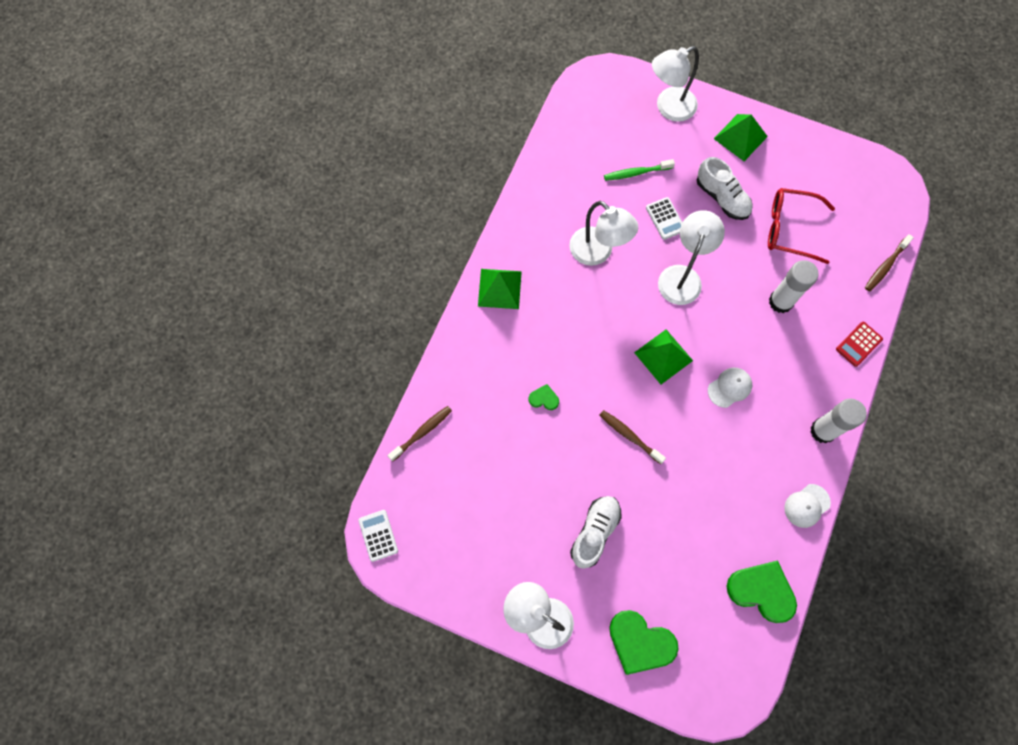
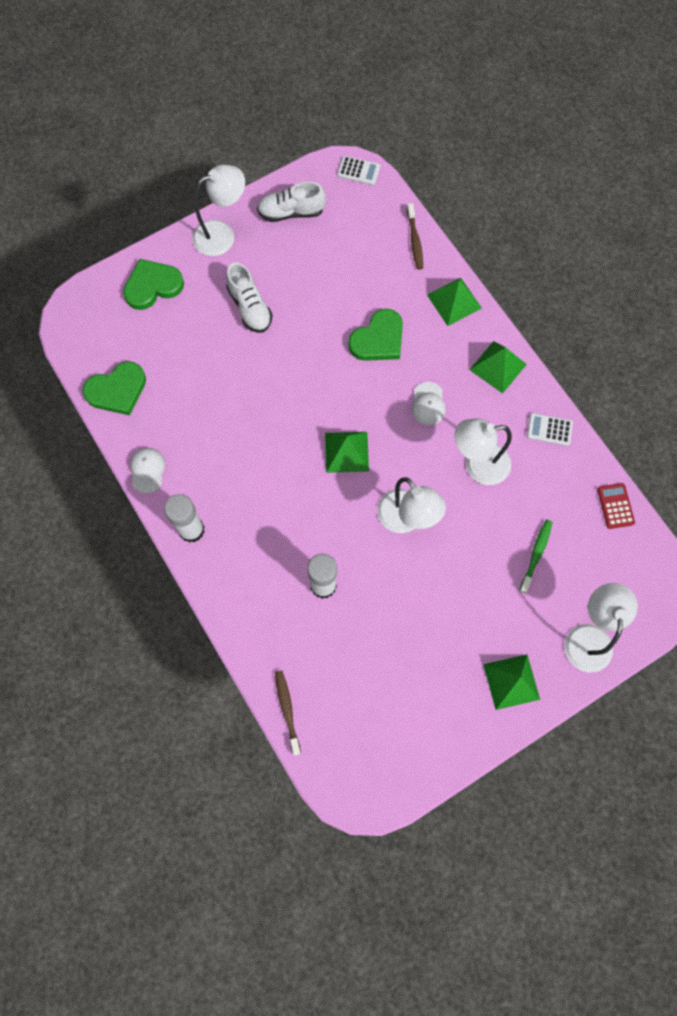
camera: 125 degrees right, 0 degrees up
green heart [529,384,559,410] -> green heart [348,309,403,361], size x2.11
brown toothbrush [600,410,666,464] -> none
white calculator [646,197,683,240] -> white calculator moved to [527,413,573,446]
white shoe [697,157,753,220] -> white shoe moved to [257,181,326,222]
white cap [708,368,752,408] -> white cap moved to [411,382,446,425]
red glasses [768,188,835,264] -> none
red calculator [836,322,883,367] -> red calculator moved to [597,483,635,529]
none -> green pyramid [427,278,482,326]

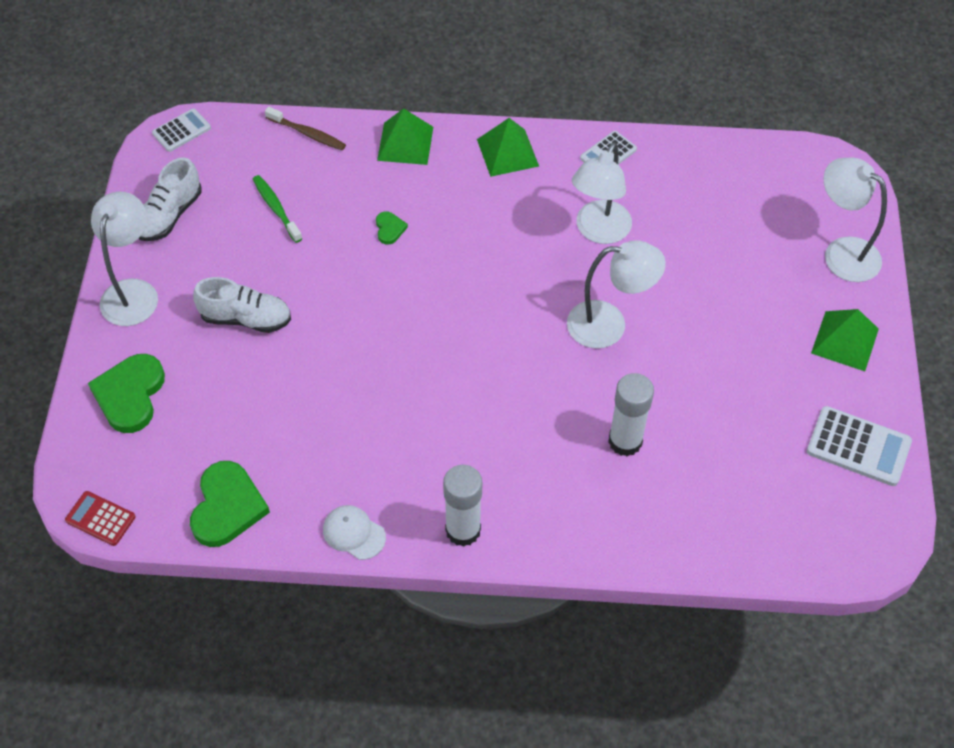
camera: 55 degrees left, 15 degrees down
brown toothbrush [275,671,301,756] -> none
green pyramid [325,432,369,473] -> none
green heart [348,309,403,361] -> green heart [376,211,408,245], size x0.47
white cap [411,382,446,425] -> none
green toothbrush [519,520,553,593] -> green toothbrush moved to [253,175,302,243]
red calculator [597,483,635,529] -> red calculator moved to [65,491,136,546]
none -> white calculator [807,406,912,486]

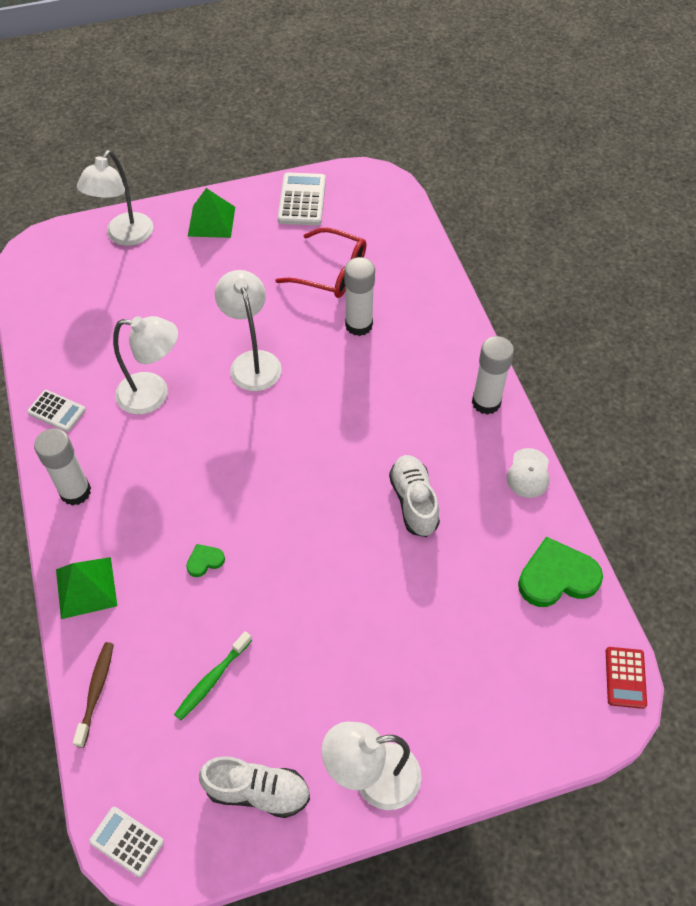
camera: 110 degrees left, 0 degrees up
green heart [88,354,165,433] -> none
white shoe [193,277,291,333] -> white shoe moved to [389,455,440,537]
green pyramid [477,118,539,177] -> white glue stick [34,428,91,506]
none -> red glasses [275,228,366,298]

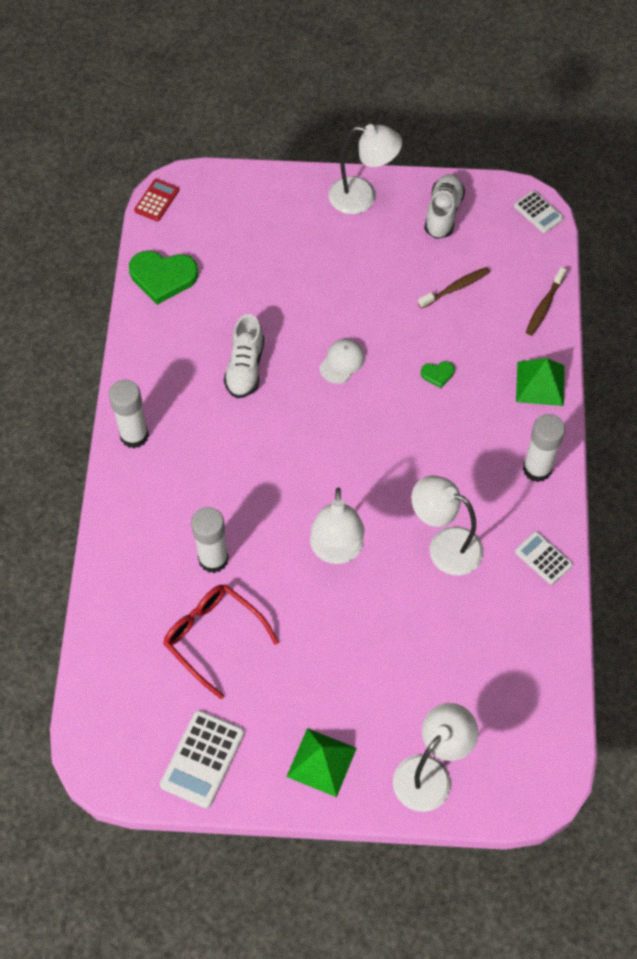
camera: 160 degrees left, 5 degrees up
green toothbrush [174,631,252,720] -> brown toothbrush [418,267,490,309]
white shoe [199,756,310,818] -> white shoe turned 75 degrees clockwise [424,174,465,239]
white cap [507,448,549,498] -> white cap moved to [319,339,365,384]

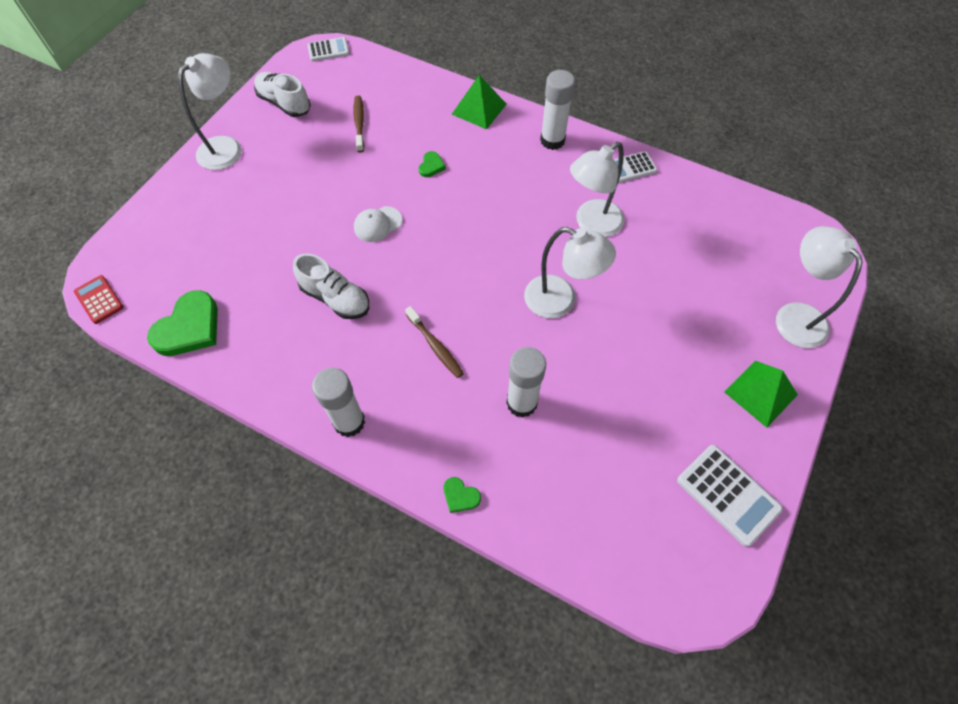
camera: 65 degrees left, 0 degrees up
red glasses [163,584,279,699] -> none
white cap [319,339,365,384] -> white cap turned 90 degrees counterclockwise [354,206,402,242]
brown toothbrush [526,267,567,336] -> brown toothbrush moved to [405,306,464,378]
none -> green heart [443,477,481,513]

